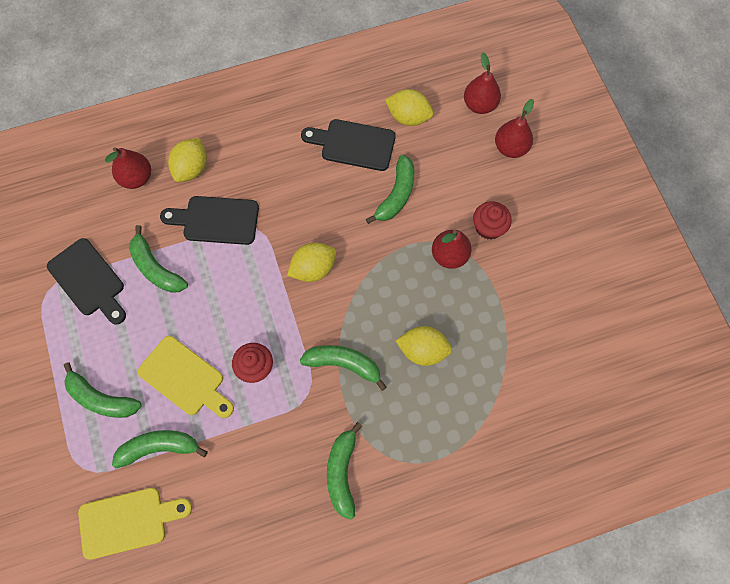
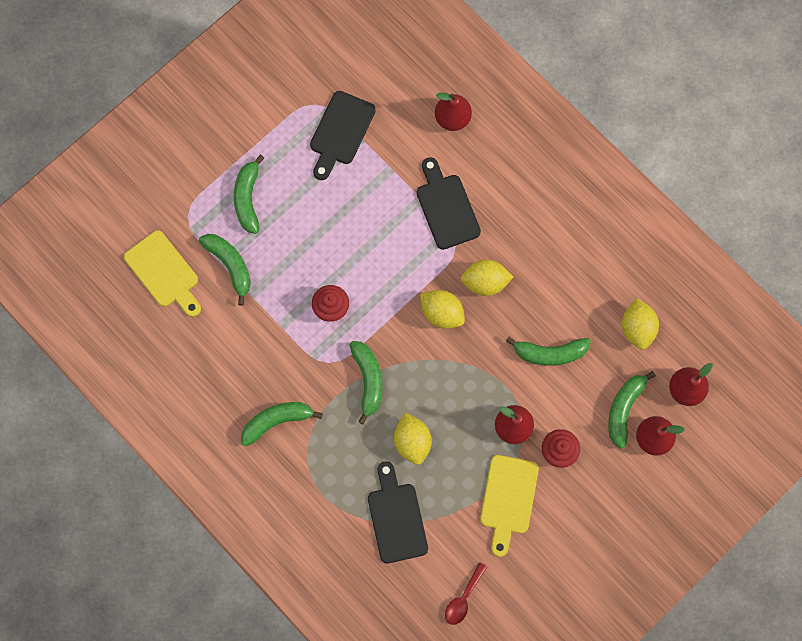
camera: 65 degrees right, 5 degrees up
green banana [129,225,188,293] -> green banana moved to [608,371,656,449]
yellow cutting board [138,336,234,418] -> yellow cutting board moved to [480,455,539,557]
yellow lemon [168,138,207,182] -> yellow lemon moved to [461,260,513,296]
black cutting board [301,119,396,171] -> black cutting board moved to [368,461,428,563]
none -> red spoon [445,562,487,625]

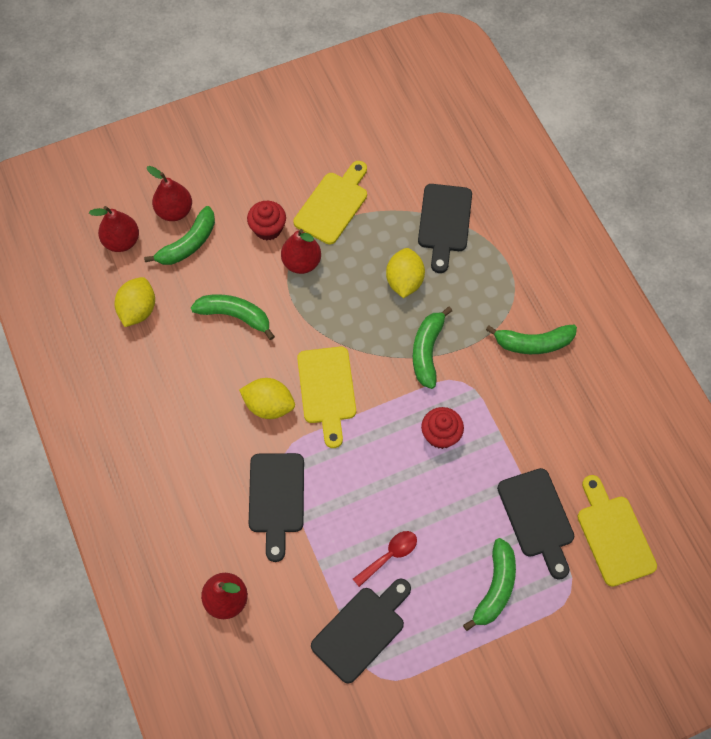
camera: 160 degrees left, 10 degrees down
green banana [199,234,251,306] -> black cutting board [497,468,574,580]
yellow lemon [420,290,465,329] -> yellow cutting board [297,347,356,448]
red spoon [445,562,487,625] -> red spoon moved to [353,531,417,587]

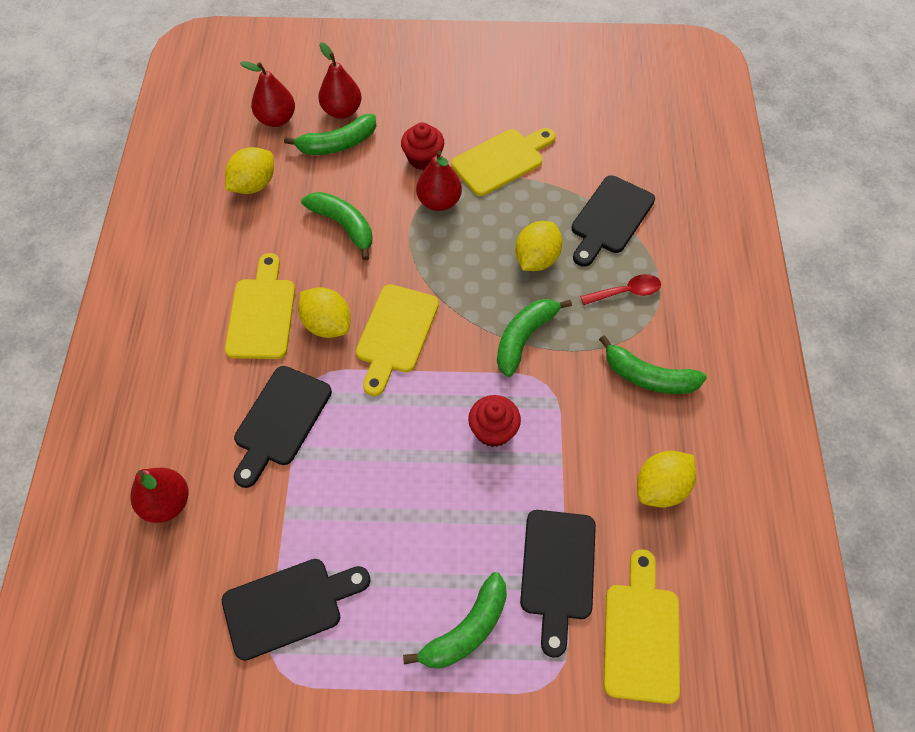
camera: 25 degrees right, 5 degrees down
red spoon [353,531,417,587] -> red spoon moved to [580,274,661,305]
none -> yellow cutting board [225,253,295,359]
none -> yellow lemon [637,451,696,507]

